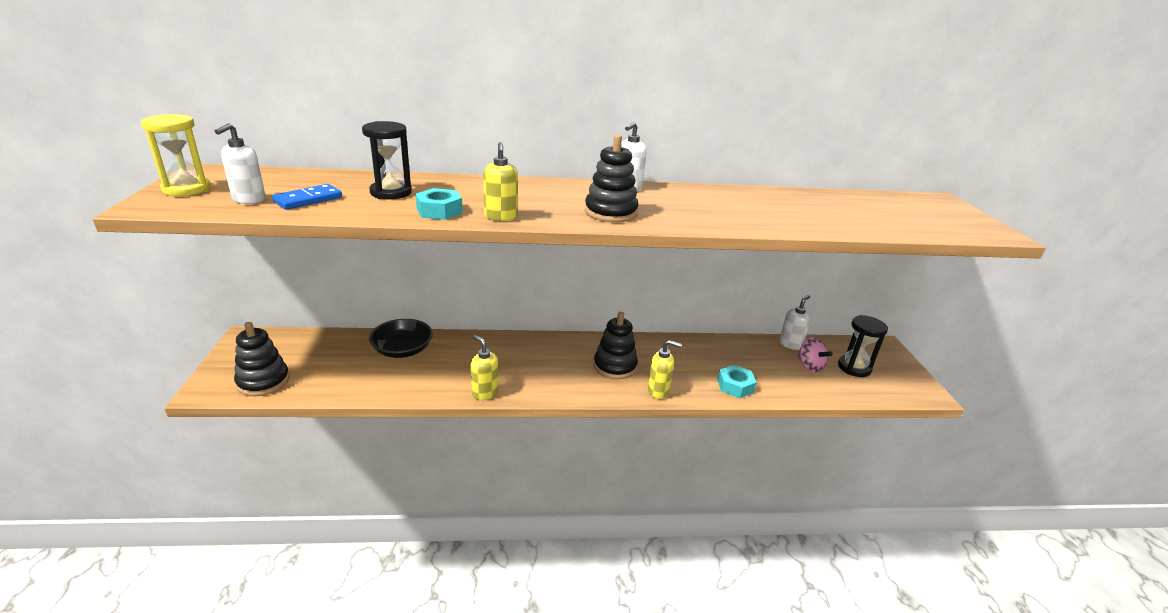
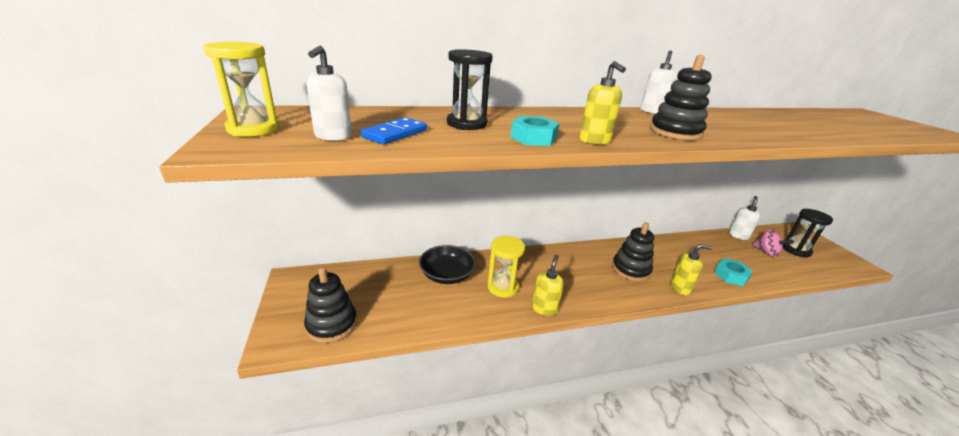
camera: 10 degrees left, 0 degrees up
yellow soap dispenser [471,335,498,400] -> yellow soap dispenser turned 75 degrees clockwise [532,255,564,316]
none -> yellow hourglass [487,236,525,298]

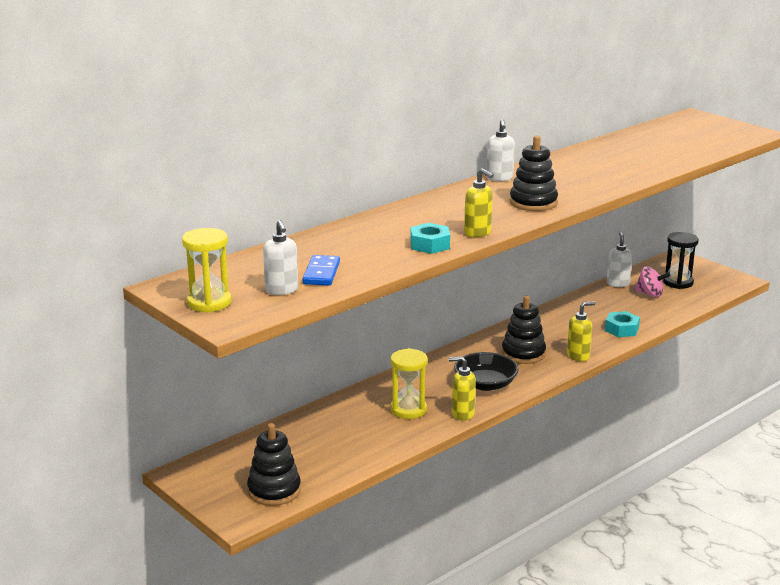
camera: 25 degrees left, 5 degrees down
black bowl [419,245,476,284] -> black bowl moved to [454,352,519,391]
black hourglass [447,49,493,130] -> none
yellow soap dispenser [532,255,564,316] -> yellow soap dispenser turned 75 degrees counterclockwise [449,356,476,420]

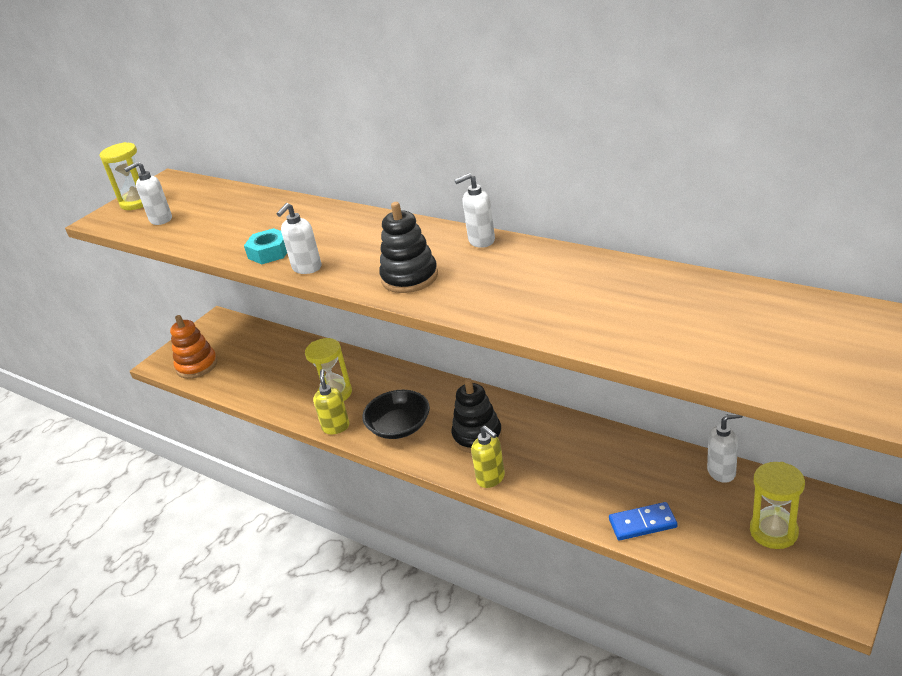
camera: 80 degrees right, 10 degrees up
black stacking toy [247,423,301,506] -> orange stacking toy [170,315,218,379]
blue domino [302,255,340,286] -> blue domino moved to [609,502,677,541]
yellow soap dispenser [464,168,494,237] -> white soap dispenser [277,203,321,274]
turquoise nut [605,311,640,337] -> none
pink spinning top [634,266,670,297] -> none
black hourglass [663,232,699,289] -> yellow hourglass [750,462,805,549]

